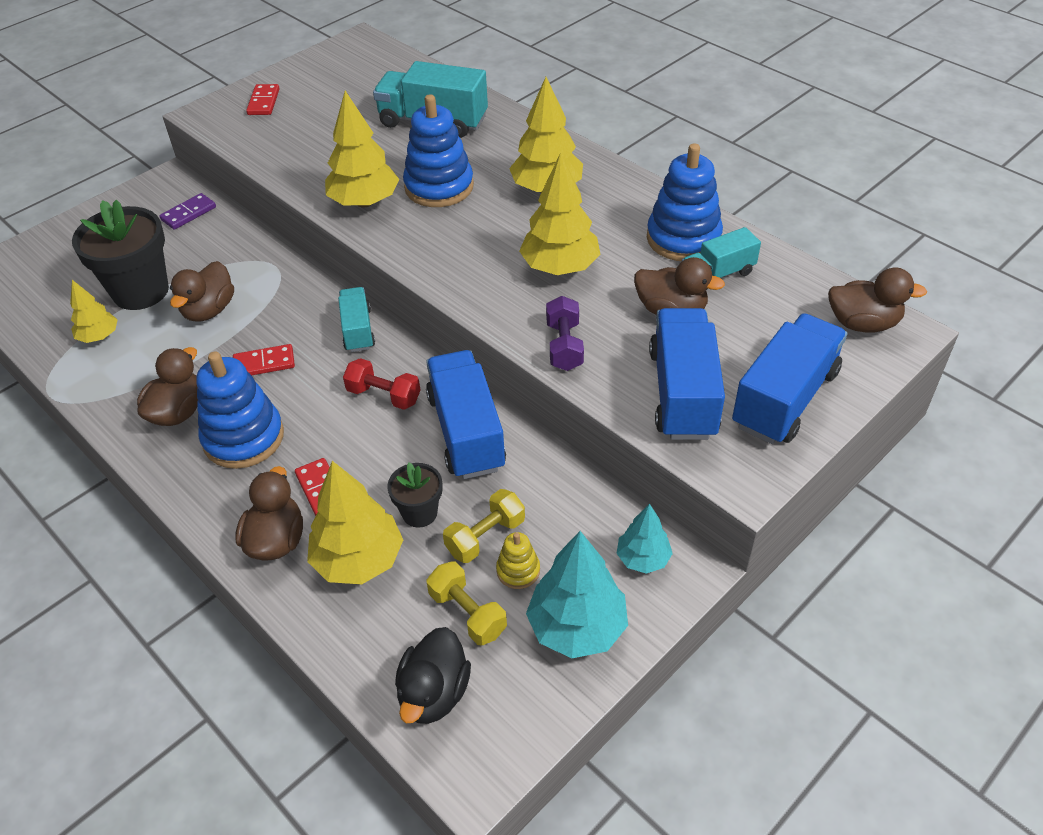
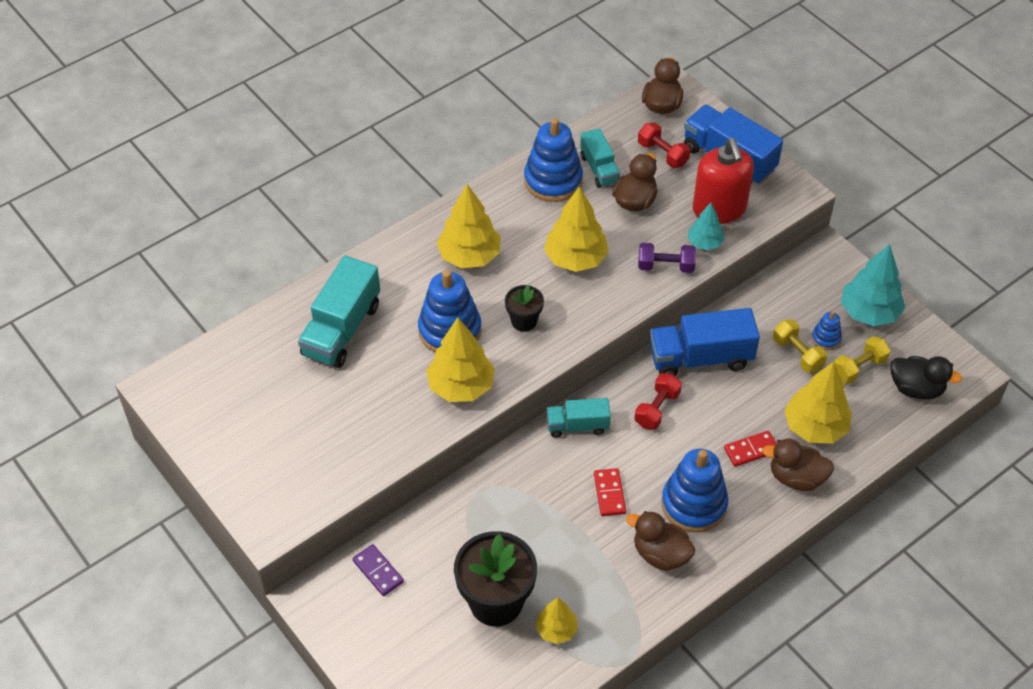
camera: 85 degrees left, 5 degrees up
brown duck [170,261,234,322] -> none
red domino [246,84,280,115] -> none
black flower pot [387,462,443,528] -> black flower pot moved to [505,285,544,332]
yellow stacking toy [496,532,540,589] -> blue stacking toy [812,311,842,350]
turquoise tree [617,504,673,574] -> turquoise tree moved to [688,203,725,250]
blue truck [649,308,725,440] -> red soap dispenser [693,138,754,224]
none -> red dumbbell [638,122,690,168]

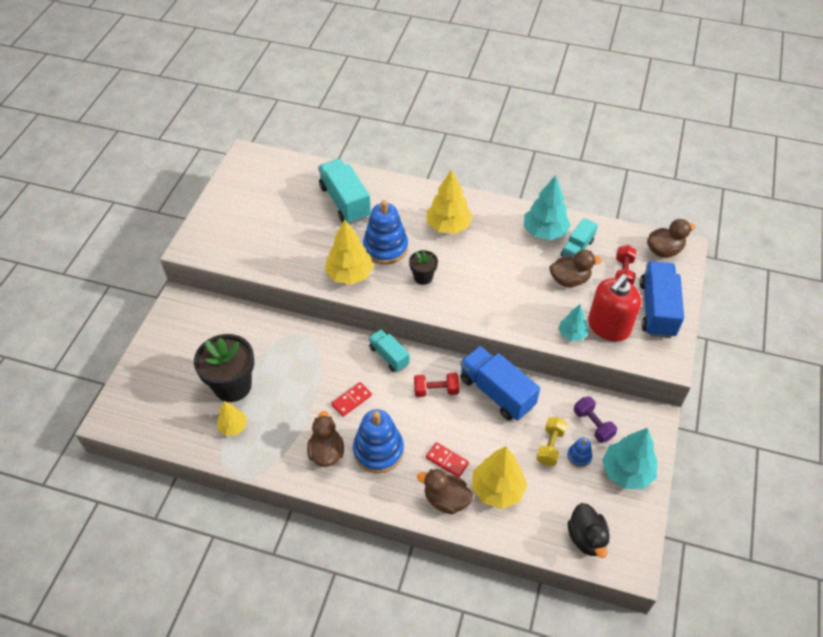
camera: 55 degrees right, 0 degrees up
turquoise truck [298,255,380,368] -> turquoise truck turned 75 degrees clockwise [318,159,371,224]
purple domino [353,544,404,596] -> none
blue stacking toy [524,118,583,202] -> turquoise tree [524,175,571,240]
yellow tree [544,187,609,272] -> none
purple dumbbell [638,243,696,273] -> purple dumbbell moved to [574,396,617,443]
brown duck [762,438,834,491] -> brown duck turned 45 degrees counterclockwise [417,469,473,514]
yellow dumbbell [834,336,891,384] -> none

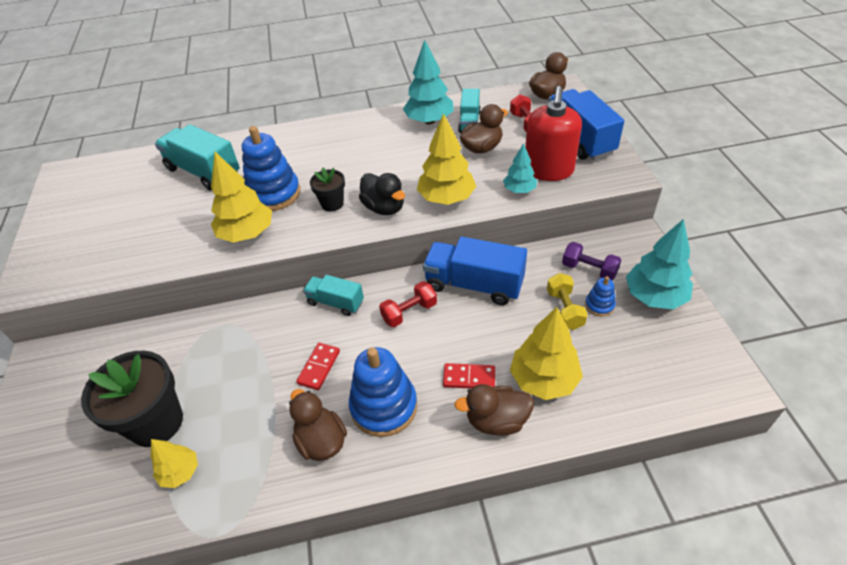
camera: 25 degrees left, 5 degrees down
yellow tree [426,169,473,234] -> yellow tree moved to [417,113,476,205]
black duck [568,503,610,558] -> black duck moved to [359,173,405,215]

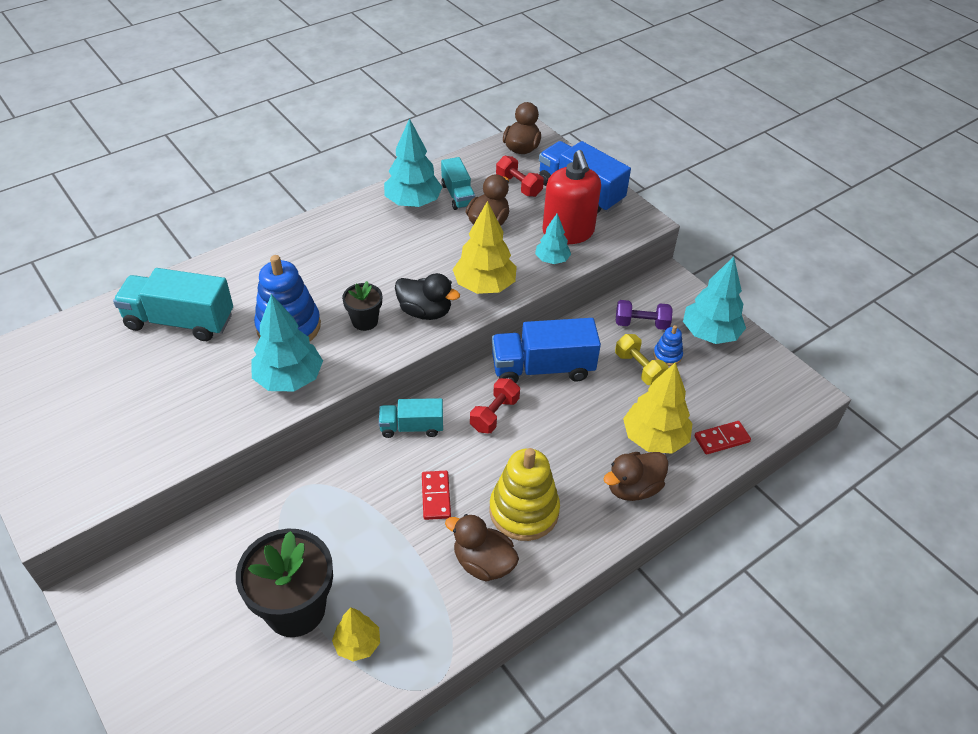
camera: 30 degrees left, 0 degrees up
yellow tree [211,152,272,243] -> turquoise tree [252,294,323,391]
blue stacking toy [349,347,417,437] -> yellow stacking toy [490,448,560,541]
red domino [443,363,495,389] -> red domino moved to [694,421,751,455]

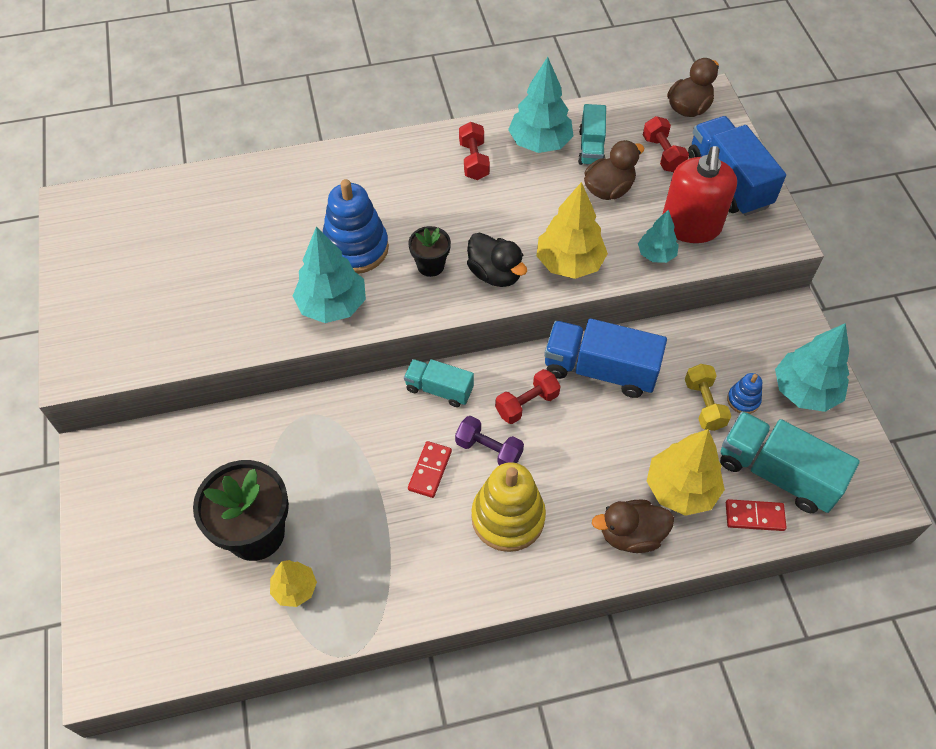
camera: 25 degrees right, 10 degrees up
turquoise truck [113,268,233,341] -> turquoise truck moved to [720,411,860,513]
brown duck [445,514,519,582] -> none
purple dumbbell [616,300,673,330] -> purple dumbbell moved to [455,416,524,465]
none -> red dumbbell [459,122,490,180]

